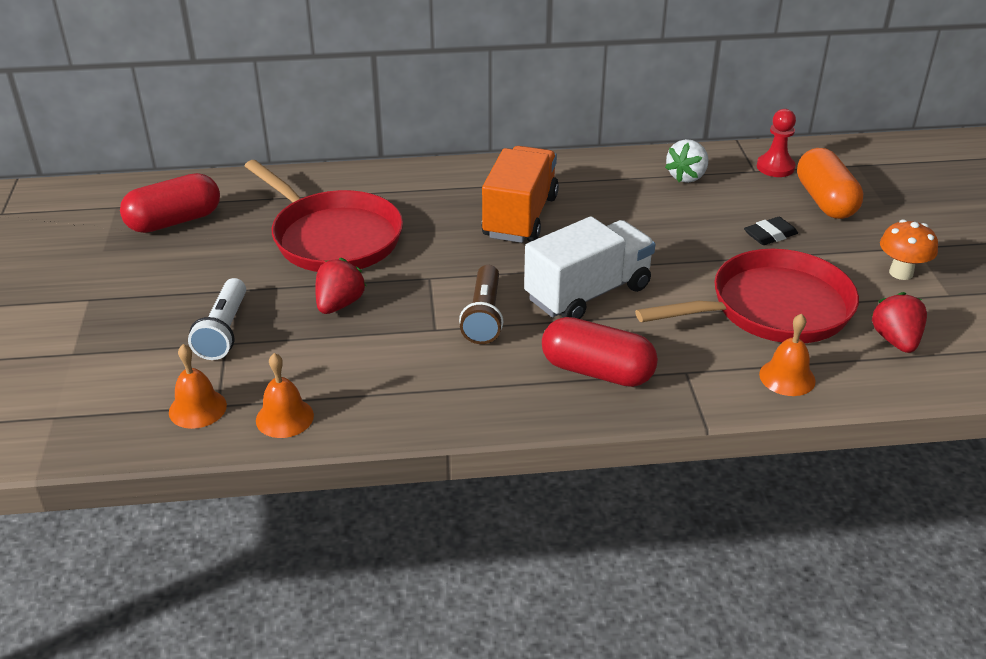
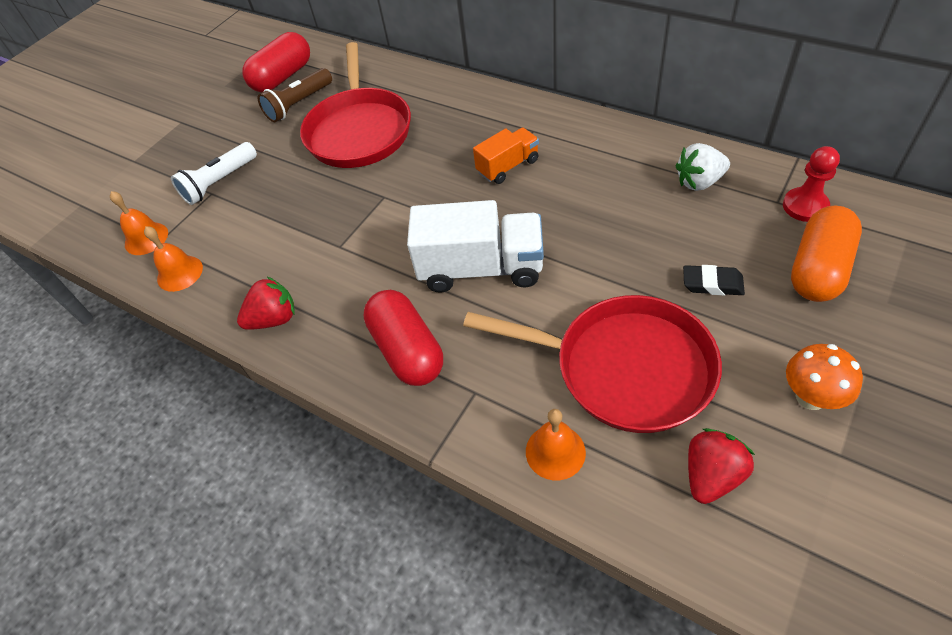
camera: 45 degrees right, 15 degrees up
red capsule [120,173,220,233] -> red capsule turned 60 degrees counterclockwise [242,32,310,93]
red strawberry [315,258,366,314] -> red strawberry moved to [237,277,294,330]
brown flashlight [459,265,503,344] -> brown flashlight moved to [258,68,332,122]
orange truck [481,146,559,243] -> orange truck [473,127,539,184], size x0.57

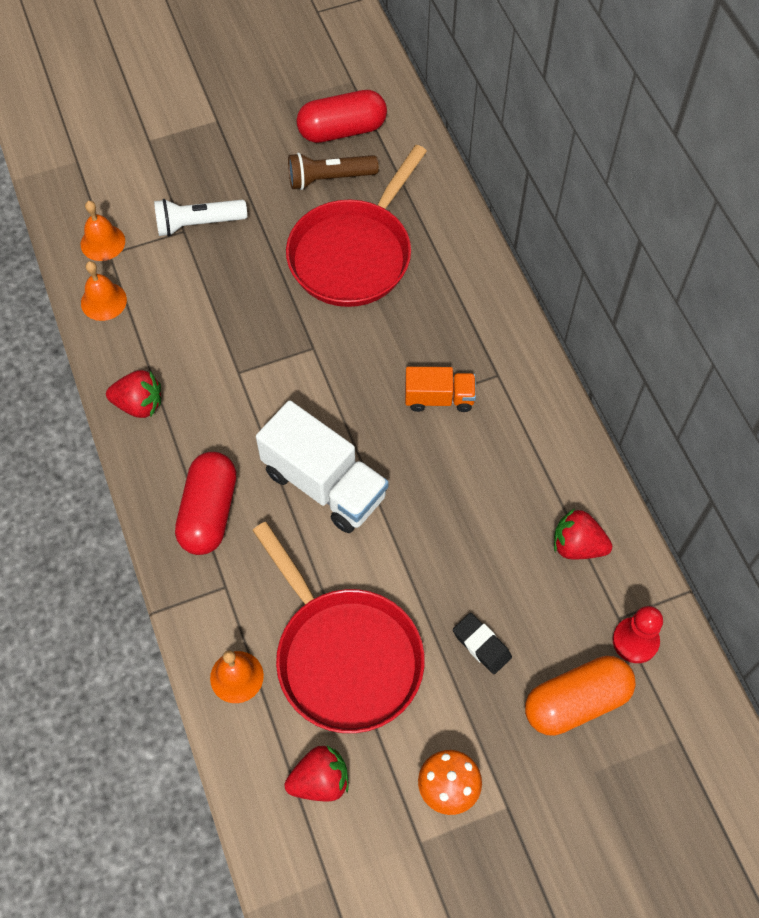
camera: 30 degrees right, 10 degrees up
white strawberry [675,143,730,191] -> red strawberry [554,508,612,559]

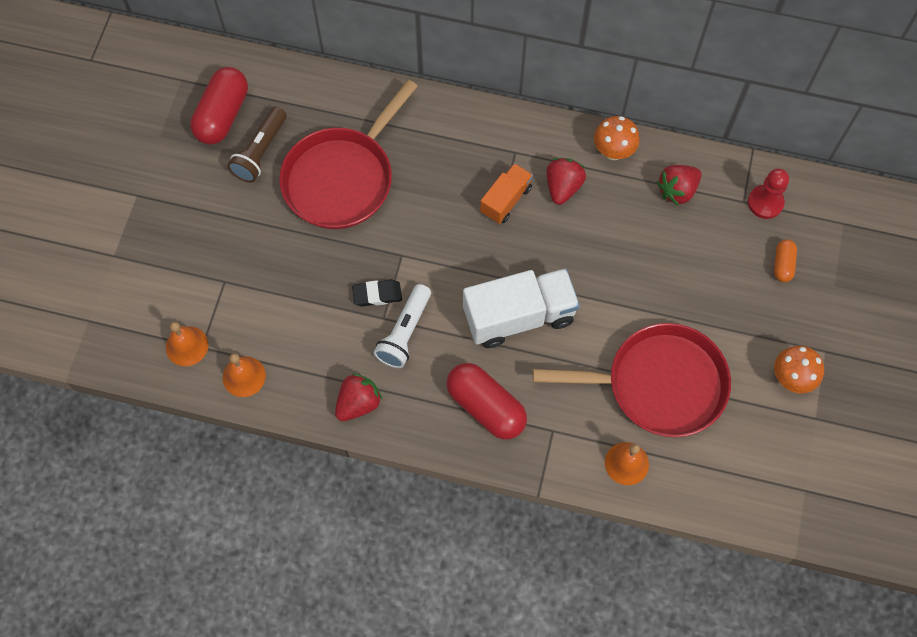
camera: 55 degrees left, 5 degrees up
white flashlight [154,199,247,236] -> white flashlight moved to [374,284,431,368]
red strawberry [285,746,349,802] -> red strawberry moved to [546,158,586,205]
red pan [286,145,427,307] -> red pan turned 60 degrees clockwise [279,80,418,229]
black eraser [453,613,512,674] -> black eraser moved to [352,280,402,307]
orange capsule [525,656,636,736] -> orange capsule [774,239,797,282], size x0.51
none -> orange mushroom [594,116,640,160]

